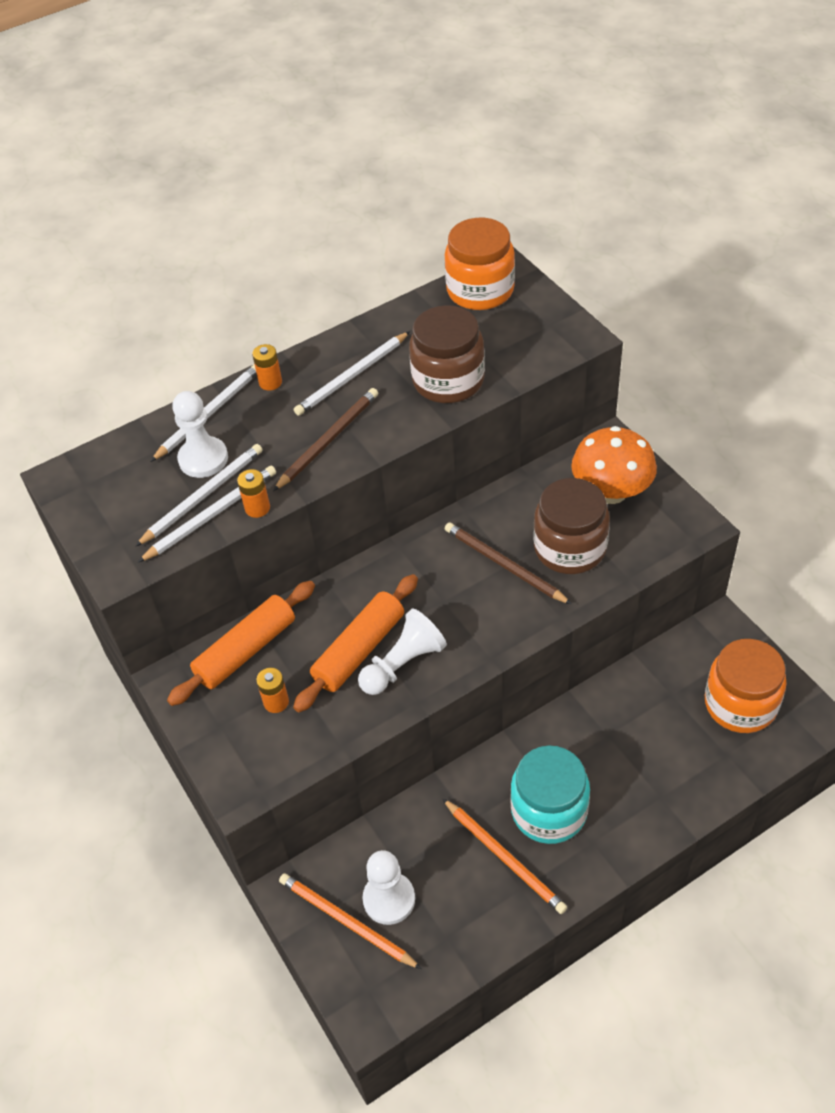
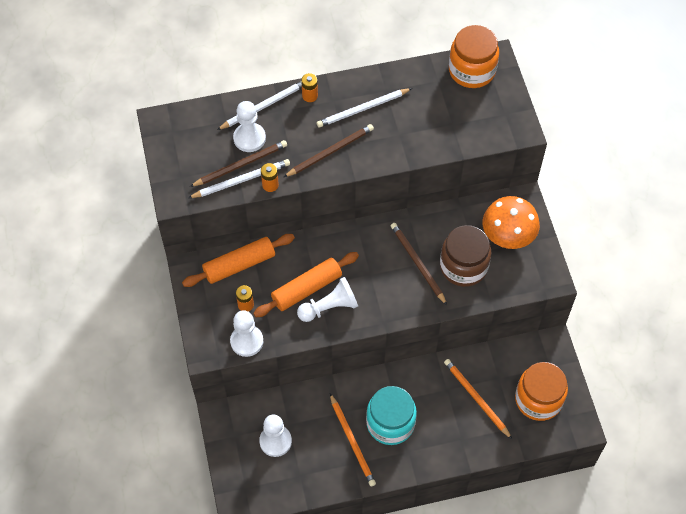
camera: 15 degrees right, 10 degrees up
white pencil [135,444,263,547] -> brown pencil [190,140,287,187]
orange pencil [279,873,421,969] -> orange pencil moved to [444,359,512,439]
brown jar [409,305,485,403] -> none
none -> white pawn [230,310,264,357]

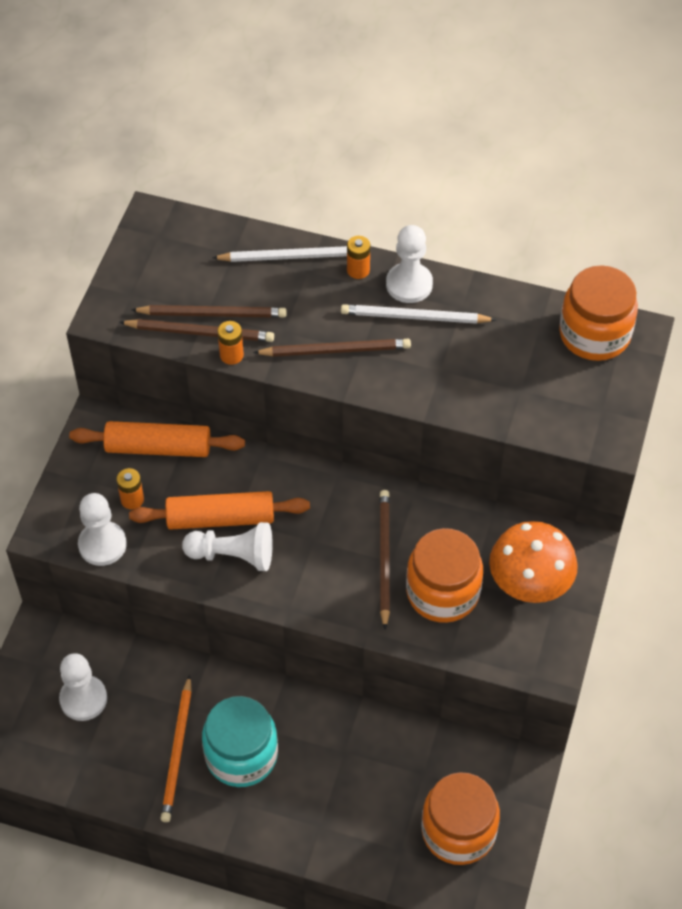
camera: 30 degrees right, 5 degrees down
white pencil [188,159,290,198] -> brown pencil [119,319,274,342]
white pawn [233,101,266,152] -> white pawn moved to [386,225,433,303]
brown jar [440,225,491,287] -> orange jar [406,528,483,623]
orange pencil [444,359,512,439] -> none

